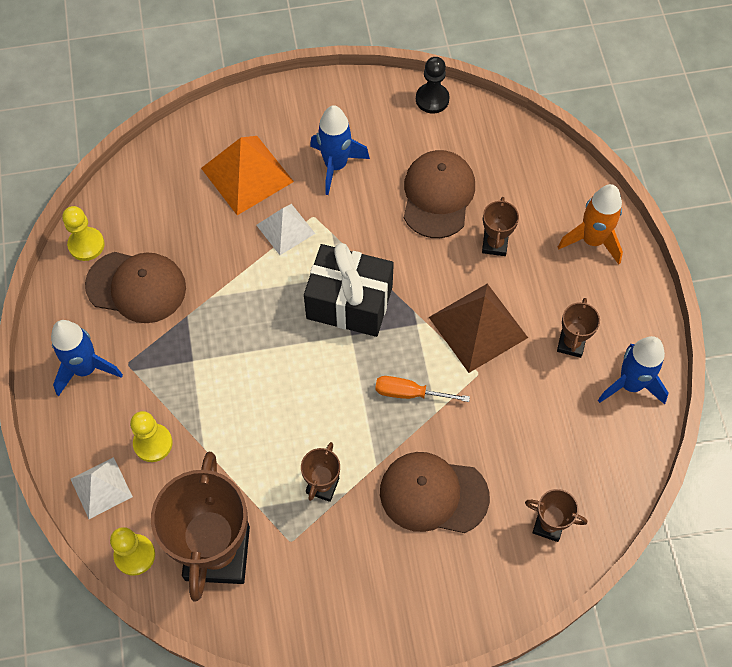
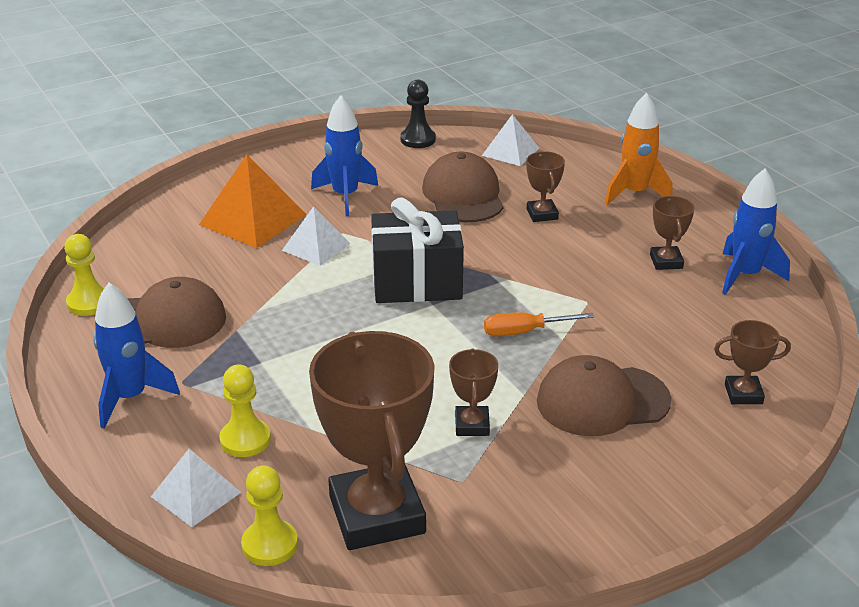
camera: 20 degrees left, 30 degrees down
brown pyramid [429,284,528,373] -> none
none -> white pyramid [482,114,539,166]

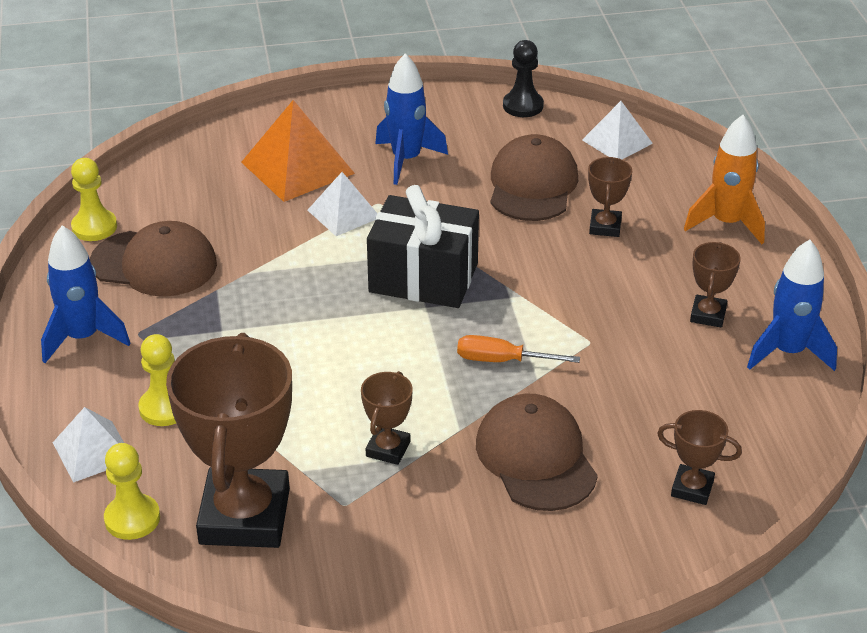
camera: 20 degrees right, 5 degrees up
brown cap [537,355,671,436] -> brown cap turned 60 degrees clockwise [476,394,598,511]

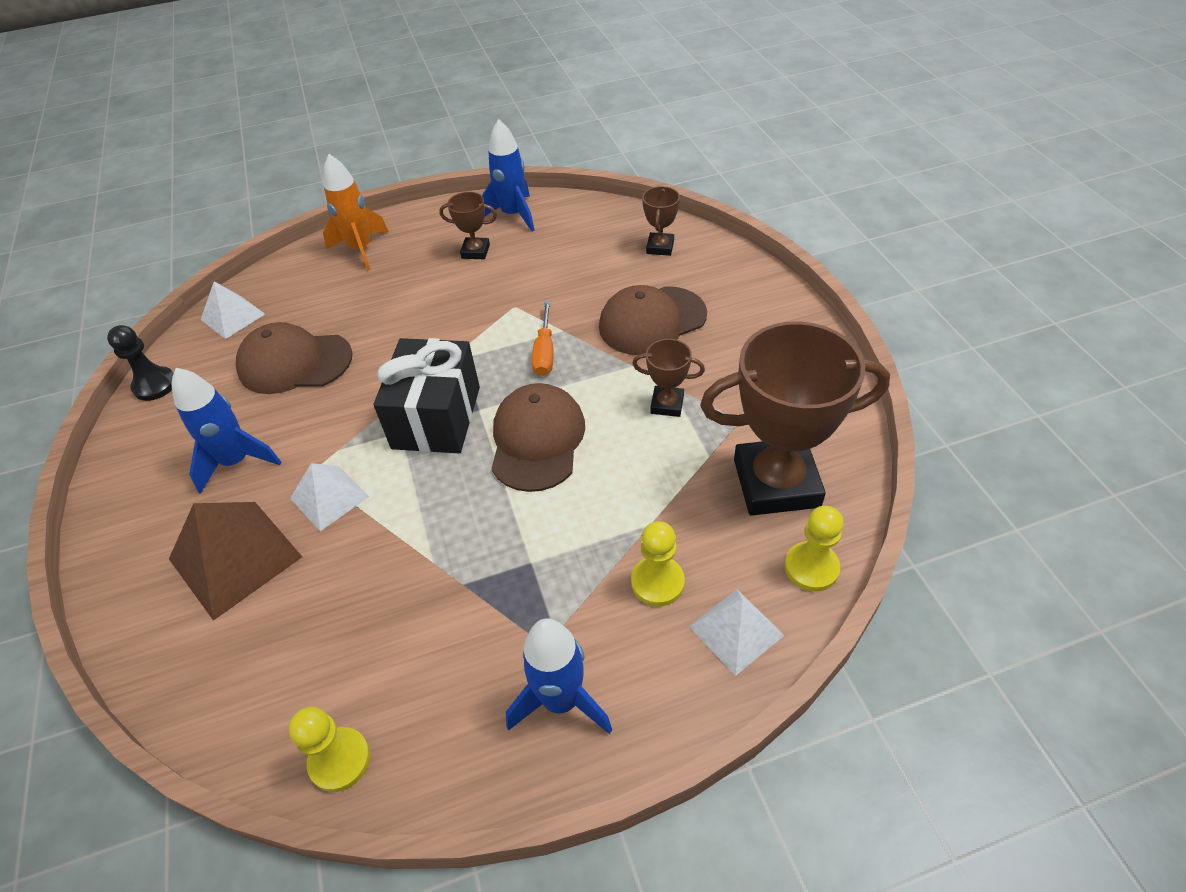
camera: 95 degrees left, 10 degrees up
brown cap [90,221,217,296] -> brown cap moved to [491,383,585,492]
orange pyramid [241,100,355,202] -> brown pyramid [169,502,302,621]
brown trophy [588,157,632,237] -> none

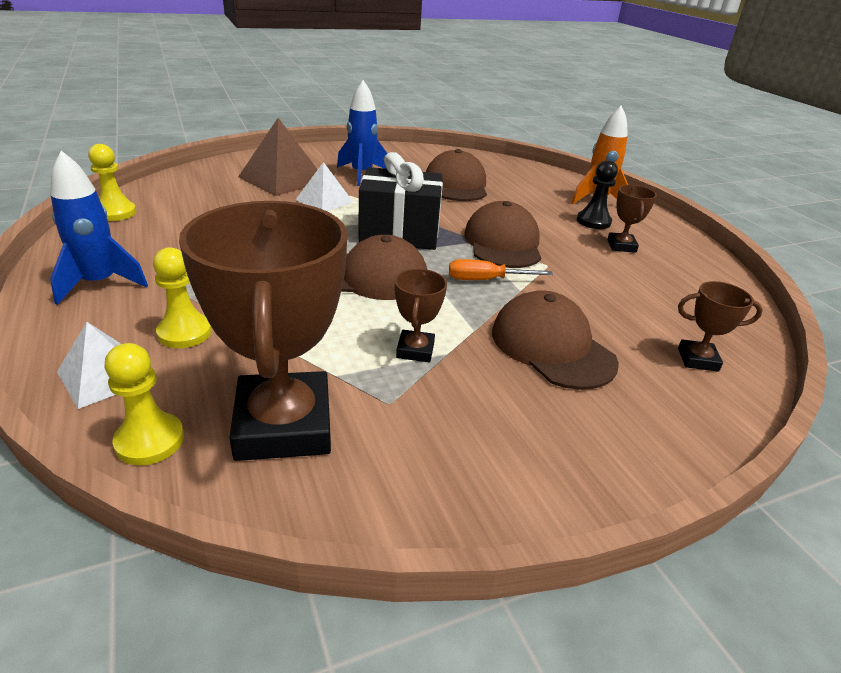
camera: 80 degrees right, 15 degrees down
black pawn [107,325,174,401] -> black pawn moved to [577,160,618,229]
white pyramid [201,281,265,339] -> none
blue rocket [482,119,534,231] -> none
none -> brown cap [464,201,541,268]

